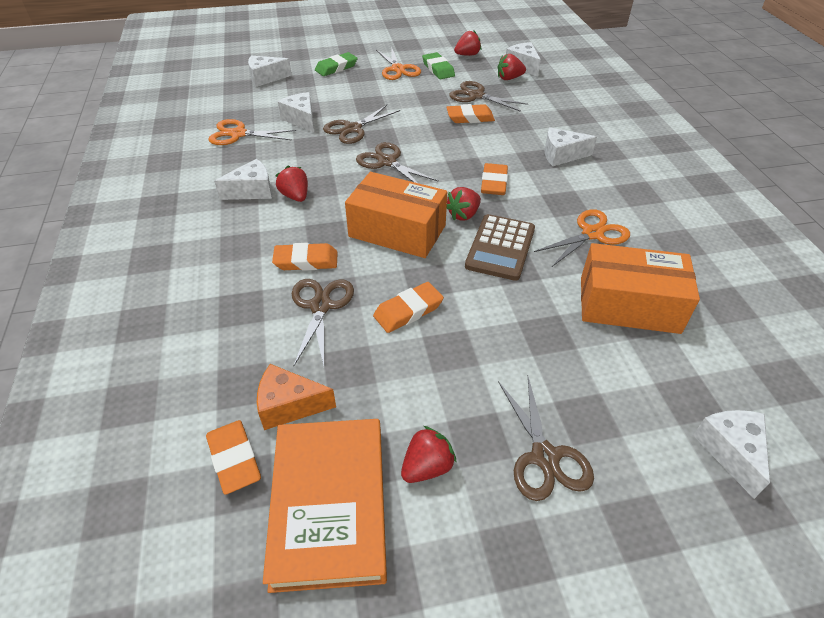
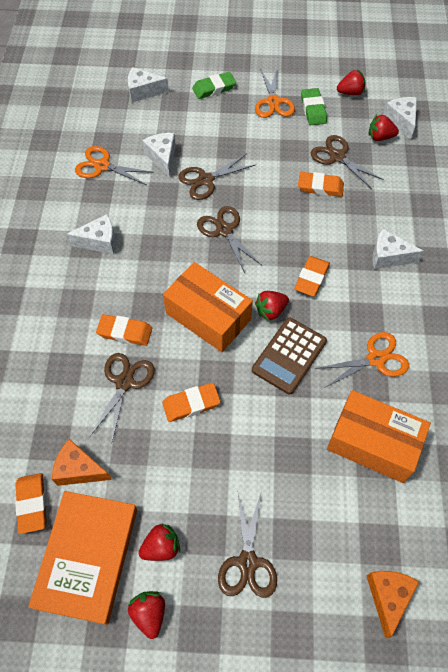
camera: 15 degrees right, 15 degrees up
red strawberry [275,166,308,202] -> red strawberry moved to [128,591,165,639]
white cheese [693,410,770,499] -> orange cheese [366,571,419,639]

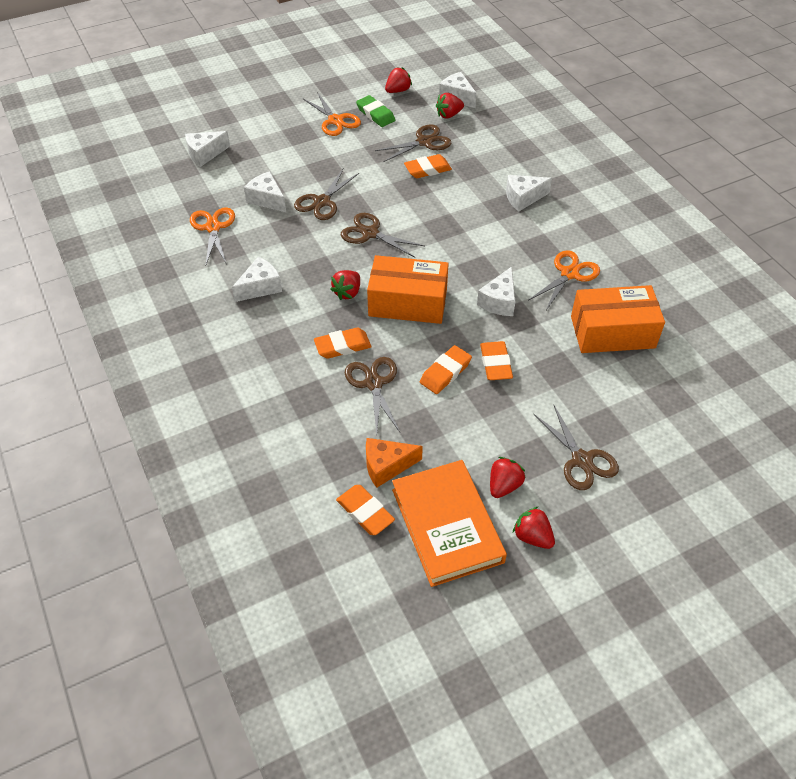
camera: 30 degrees left, 10 degrees down
orange scissors [75,146,154,185] -> orange scissors turned 90 degrees clockwise [190,207,235,264]
green eraser [192,72,236,99] -> none
brown calculator [252,318,327,394] -> white cheese [477,267,515,316]
red strawberry [255,291,289,321] -> red strawberry moved to [330,270,360,300]
orange eraser [294,256,330,297] -> orange eraser moved to [480,341,513,380]
brown scissors [311,135,384,189] -> brown scissors turned 135 degrees clockwise [375,124,451,162]
orange cheese [366,571,419,639] -> none

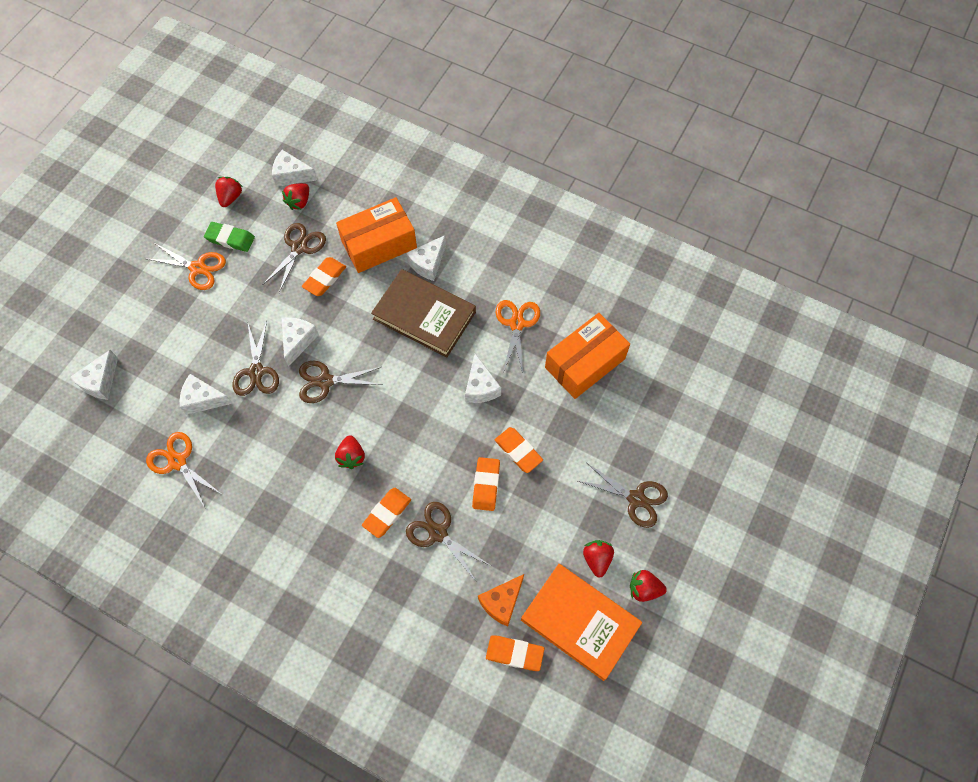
camera: 35 degrees left, 15 degrees up
white cheese [232,257,282,302] -> white cheese moved to [282,317,319,367]
orange box [367,255,449,324] -> orange box moved to [336,197,417,273]
none -> brown book [371,269,476,357]

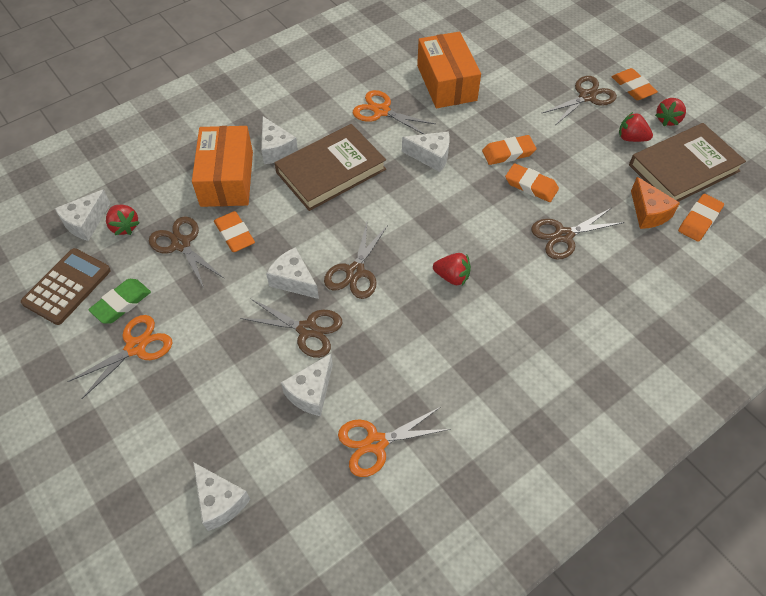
camera: 65 degrees left, 10 degrees down
red strawberry [215,177,242,207] -> brown calculator [21,248,111,325]
orange eraser [362,488,411,538] -> orange eraser moved to [612,68,658,100]
orange book [521,564,642,681] -> brown book [629,123,746,202]

